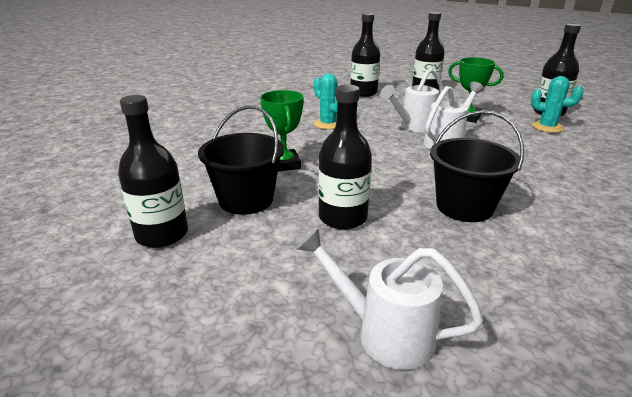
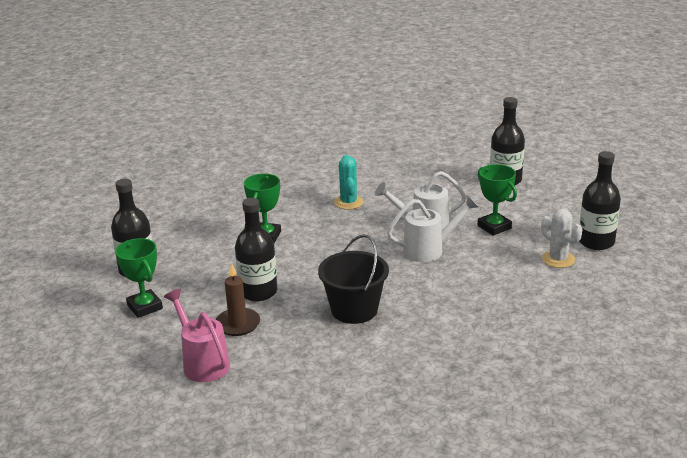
camera: 30 degrees right, 0 degrees up
black bucket [198,105,284,215] -> none
white watering can [296,227,483,370] -> pink watering can [164,289,230,382]
black bottle [350,13,380,97] -> none
turquoise cactus [531,76,584,133] -> white cactus [541,209,583,268]
none -> green trophy [115,238,163,318]
none -> brown candle [216,264,260,336]

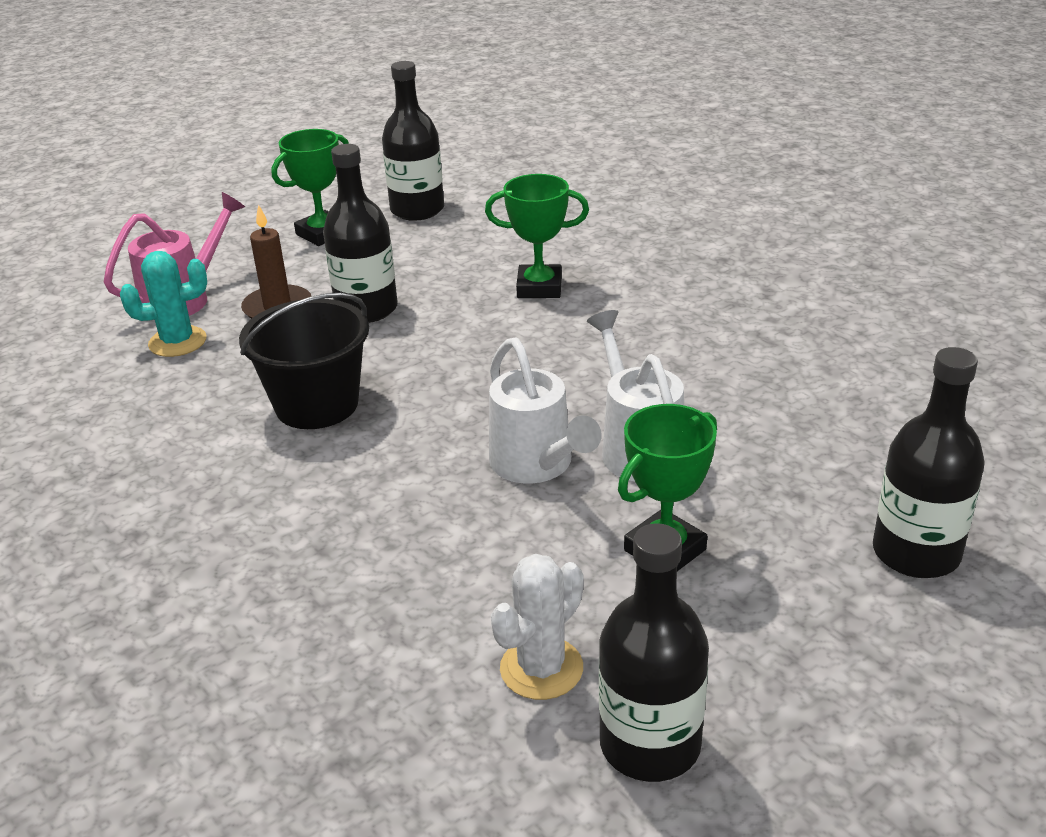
camera: 80 degrees right, 5 degrees up
turquoise cactus [334,155,363,210] -> turquoise cactus moved to [120,251,207,357]

